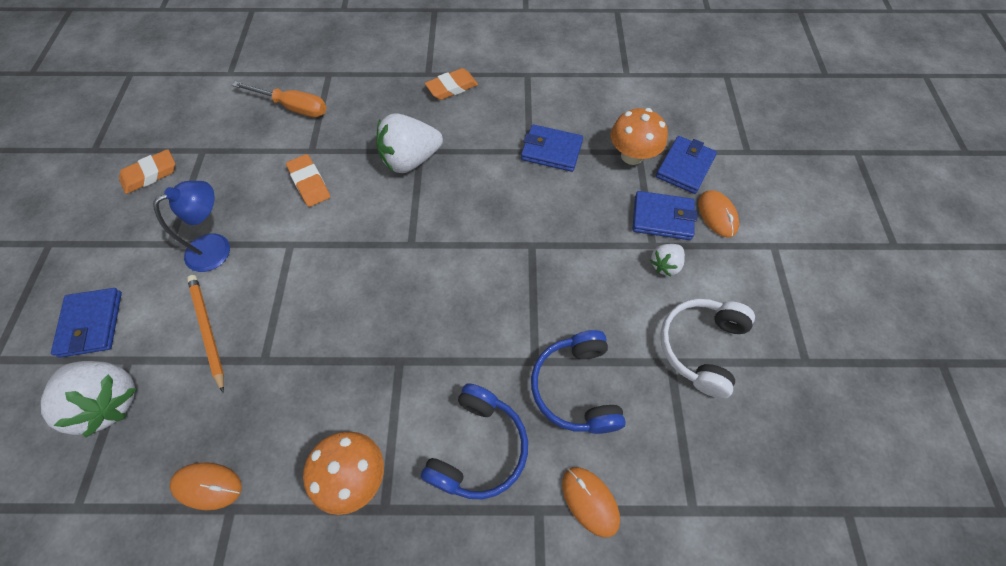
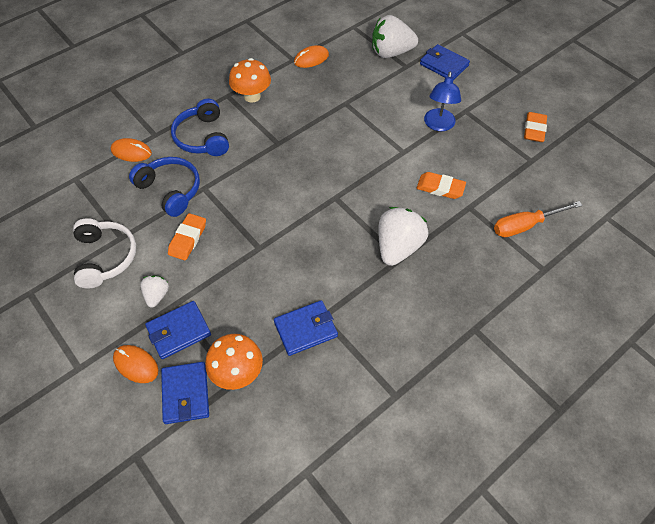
camera: 140 degrees right, 5 degrees down
orange pencil [187,275,224,392] -> none
orange eraser [425,68,478,100] -> orange eraser moved to [168,213,206,260]

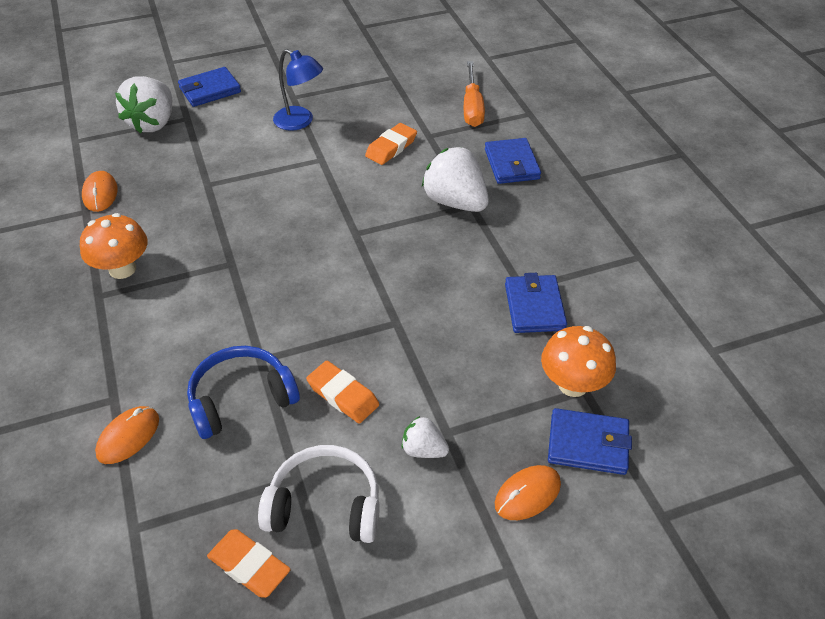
camera: 70 degrees left, 10 degrees down
blue wallet [145,301,211,359] -> blue wallet moved to [485,138,541,184]
blue headphones [171,99,229,156] -> none
orange eraser [524,112,547,142] -> orange eraser moved to [207,529,291,598]

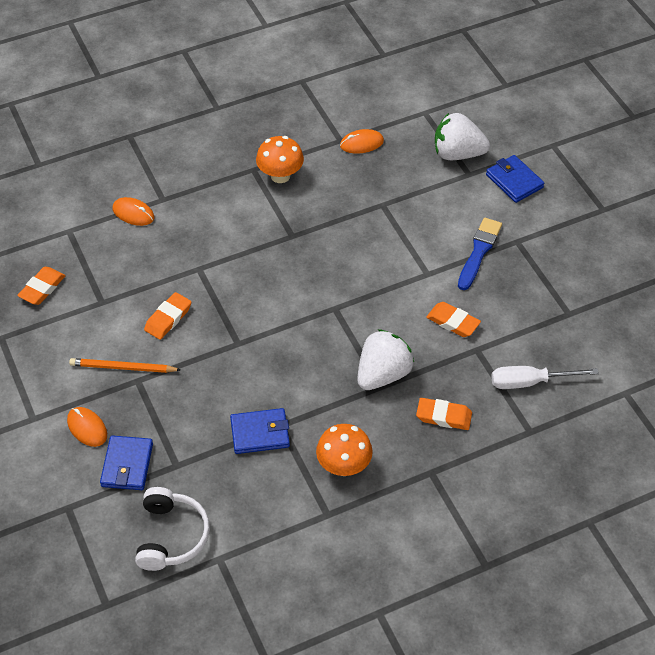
camera: 85 degrees right, 5 degrees up
blue headphones [187,346,300,439] -> none
white headphones [258,445,380,543] -> white headphones moved to [135,487,210,571]
blue lamp [273,49,323,131] -> blue brush [458,218,502,290]
white strawberry [401,416,449,458] -> orange pencil [69,358,181,373]
orange screwdriver [464,61,485,127] -> white screwdriver [491,366,599,389]
blue wallet [485,138,541,184] -> orange eraser [416,398,472,430]
orange mushroom [541,326,616,397] -> orange mushroom moved to [316,424,373,476]

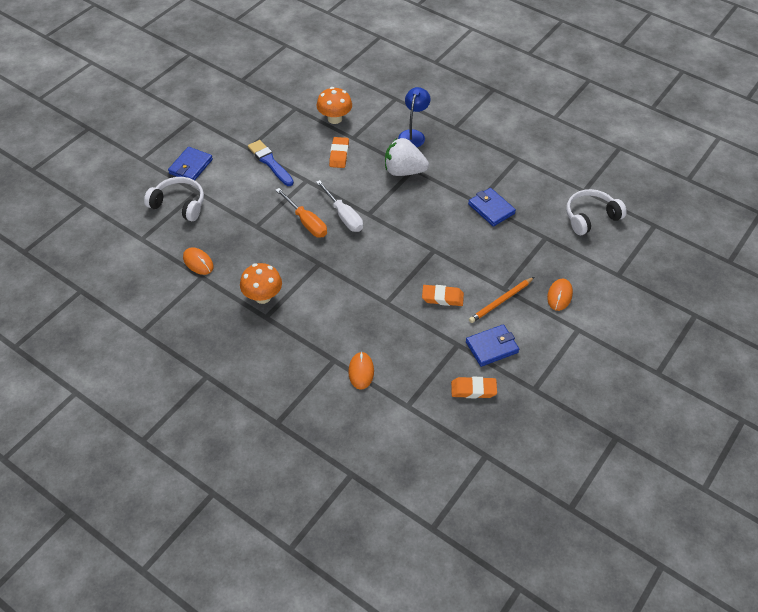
camera: 120 degrees left, 0 degrees up
orange pencil [69,358,181,373] -> orange pencil turned 75 degrees clockwise [469,277,534,323]
blue wallet [100,435,153,490] -> blue wallet moved to [466,324,519,367]
orange mushroom [316,424,373,476] -> orange mushroom moved to [317,87,352,124]
orange eraser [416,398,472,430] -> blue lamp [398,87,431,147]
white strawberry [435,113,490,160] -> white headphones [144,177,204,221]
blue brush [458,218,502,290] -> blue brush turned 60 degrees clockwise [248,140,294,186]
white screwdriver [491,366,599,389] -> white screwdriver moved to [316,180,363,232]
none -> orange screwdriver [276,188,327,237]

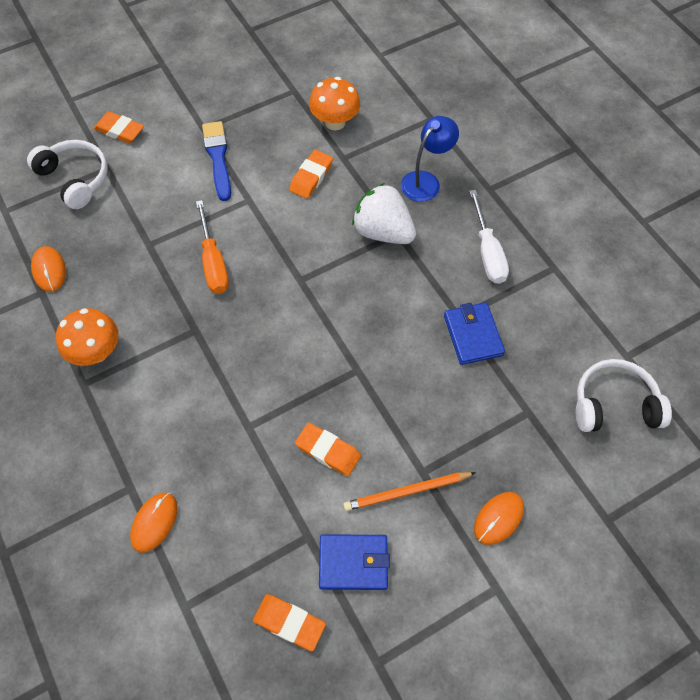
camera: 25 degrees right, 10 degrees up
blue wallet [168,147,213,180] -> orange eraser [93,111,144,143]
white screwdriver [316,180,363,232] -> white screwdriver moved to [469,190,509,284]

